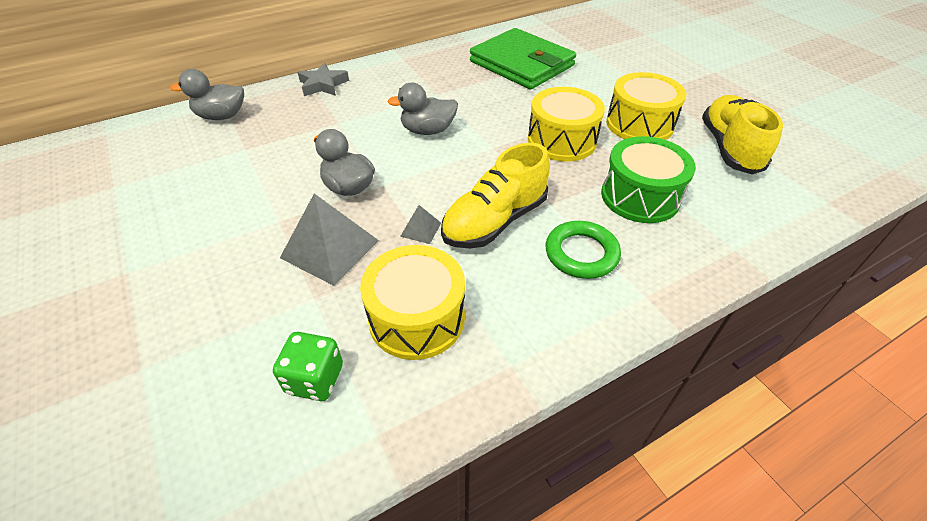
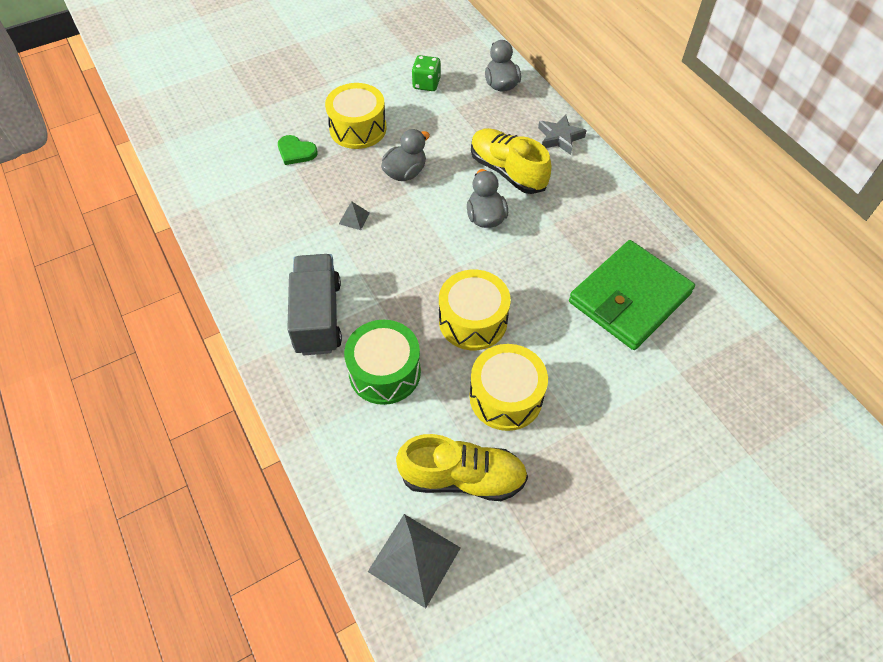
camera: 90 degrees right, 10 degrees up
green dice [273,332,343,401] -> green dice moved to [412,55,441,91]
grey pyramid [280,193,379,286] -> grey pyramid moved to [368,514,461,608]
yellow drum [360,245,465,360] -> yellow drum moved to [325,83,387,149]
yellow shoe [441,143,550,249] -> yellow shoe moved to [471,128,551,194]
green ring [546,221,621,279] -> grey truck [287,254,342,355]
none -> green heart [278,135,318,165]

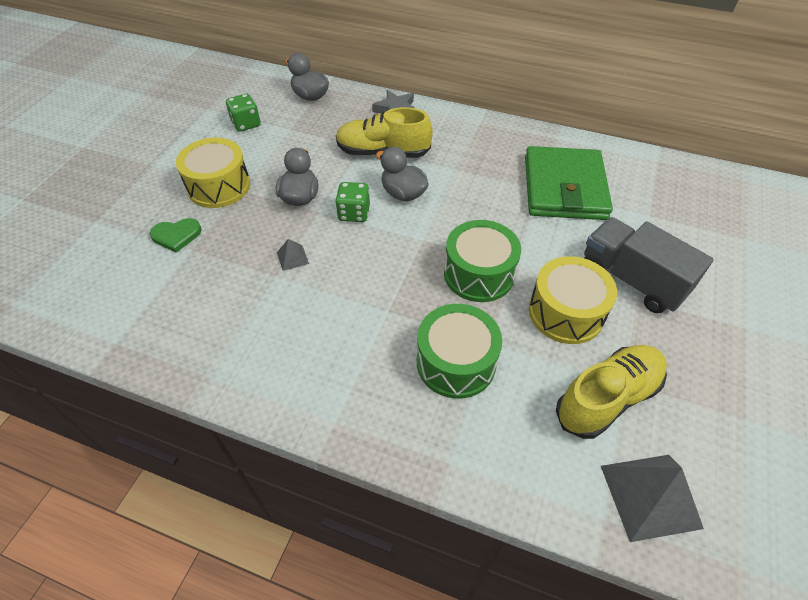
camera: 40 degrees left, 5 degrees down
grey truck [287,254,342,355] -> grey truck moved to [584,217,714,313]
yellow drum [439,270,511,350] -> green drum [444,220,521,302]
none -> green dice [335,182,370,222]

